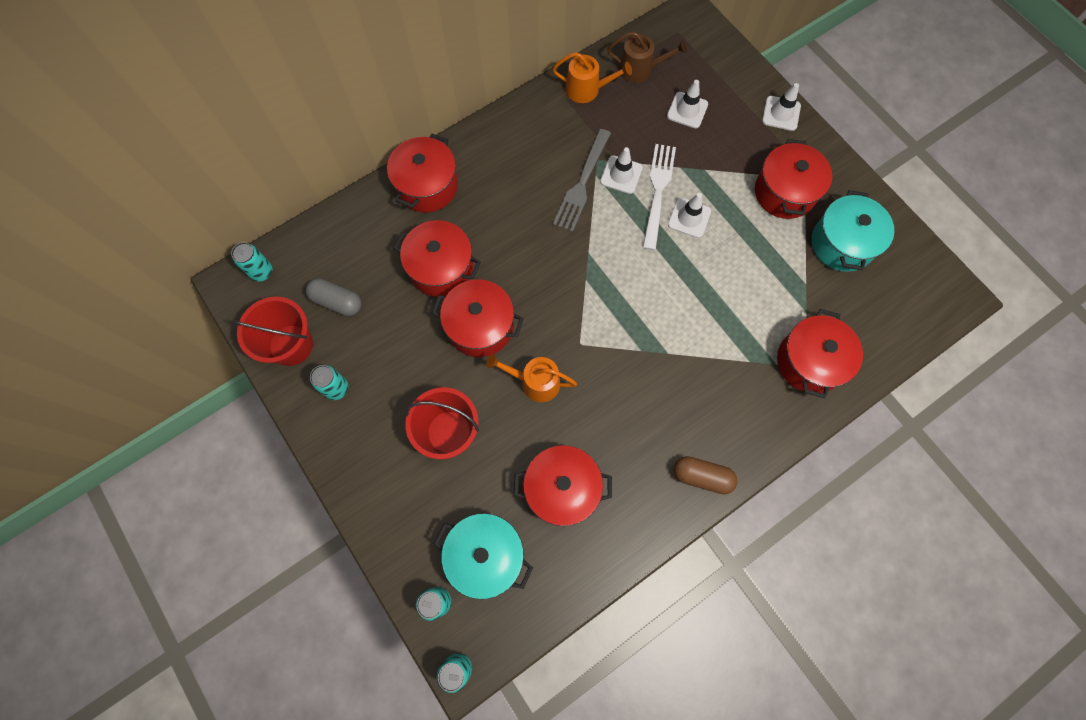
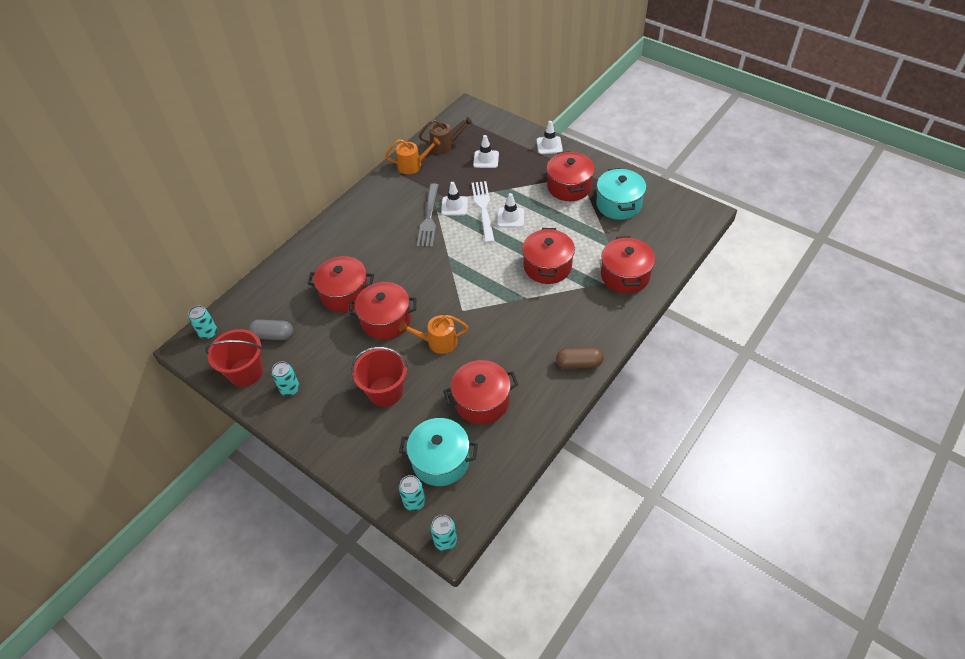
camera: 15 degrees left, 20 degrees down
red pot [387,134,458,213] -> red pot moved to [522,228,575,284]

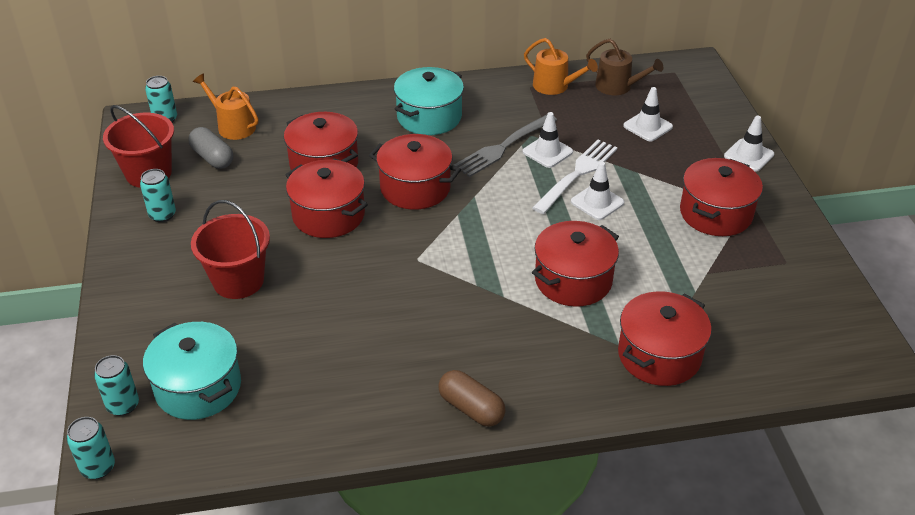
camera: 40 degrees right, 10 degrees down
orange watering can [399,315,468,354] -> orange watering can moved to [193,73,258,140]
red pot [444,360,518,424] -> red pot moved to [369,134,461,210]
turquoise pot [596,168,646,220] -> turquoise pot moved to [394,67,464,135]

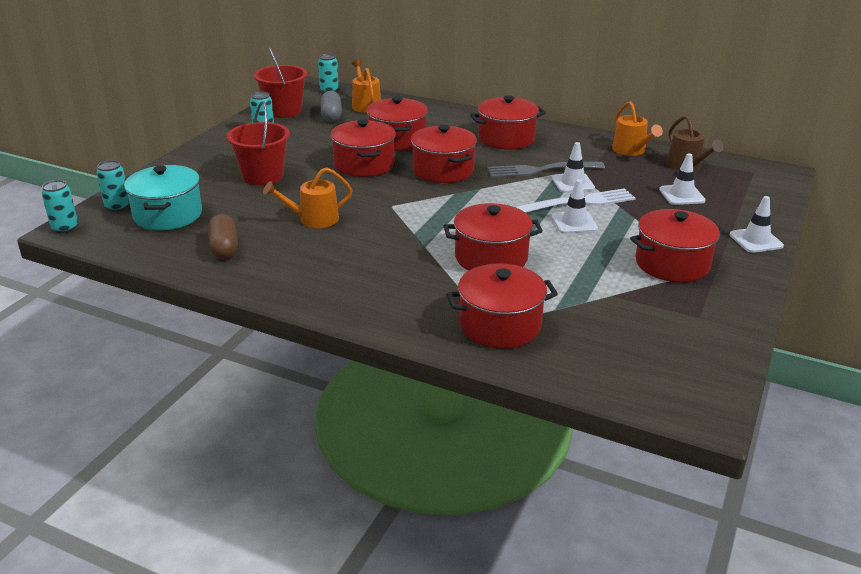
camera: 35 degrees right, 10 degrees down
turquoise pot [394,67,464,135] -> red pot [470,95,546,149]
brown capsule [438,370,506,427] -> brown capsule moved to [208,214,238,259]
none -> orange watering can [263,167,353,228]

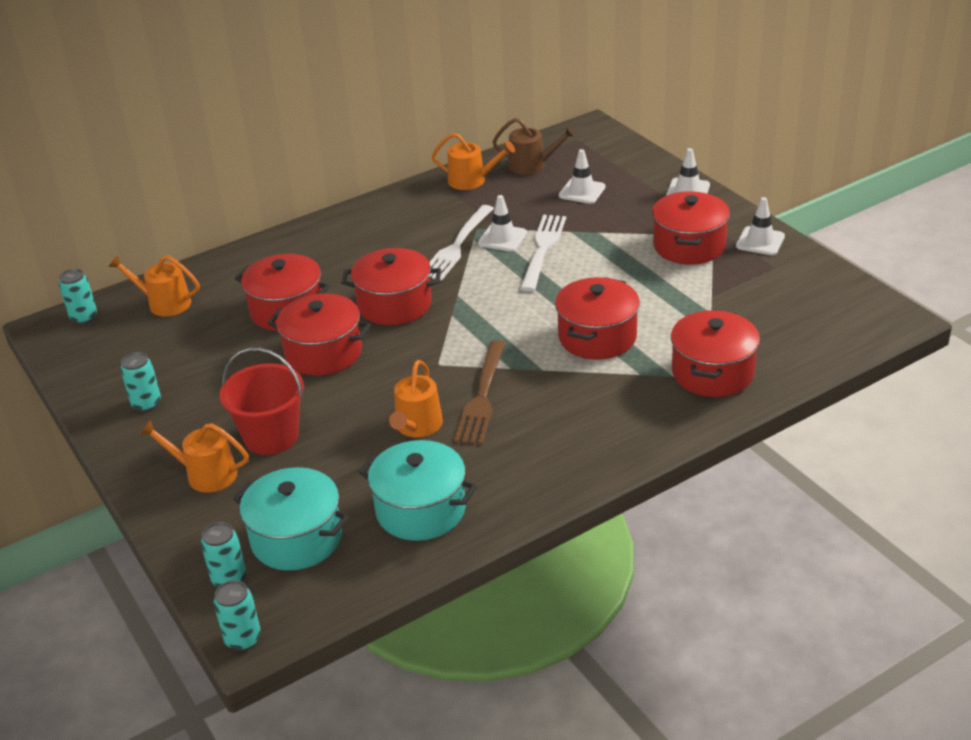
camera: 55 degrees left, 5 degrees up
brown capsule [208,214,238,259] -> turquoise pot [359,440,477,541]
red bucket [254,47,307,118] -> none
grey capsule [321,91,342,122] -> none
red pot [470,95,546,149] -> none
grey fork [487,162,605,178] -> white fork [429,205,494,281]
white traffic cone [552,179,598,234] -> white traffic cone moved to [736,197,785,255]
none -> orange watering can [139,420,249,493]
none -> brown fork [454,340,506,445]

